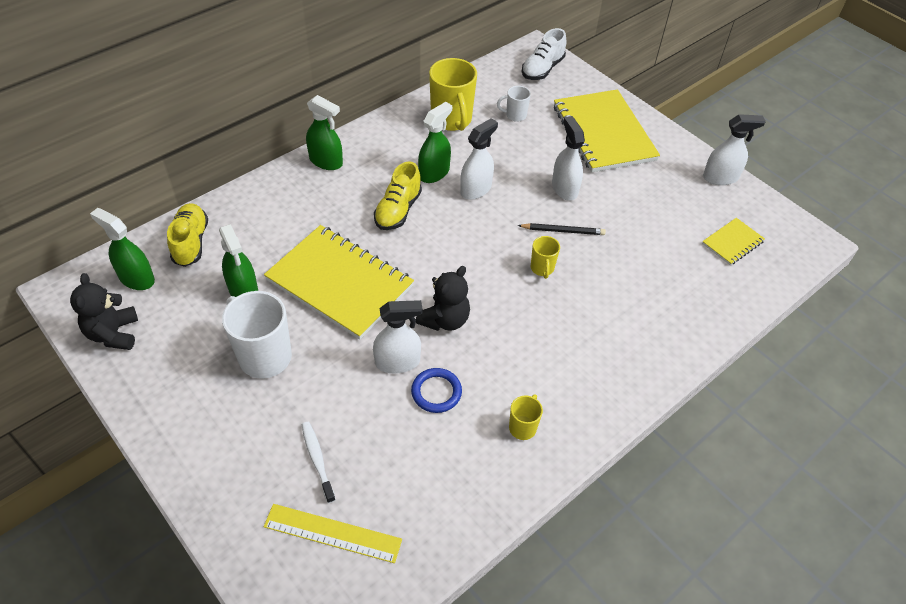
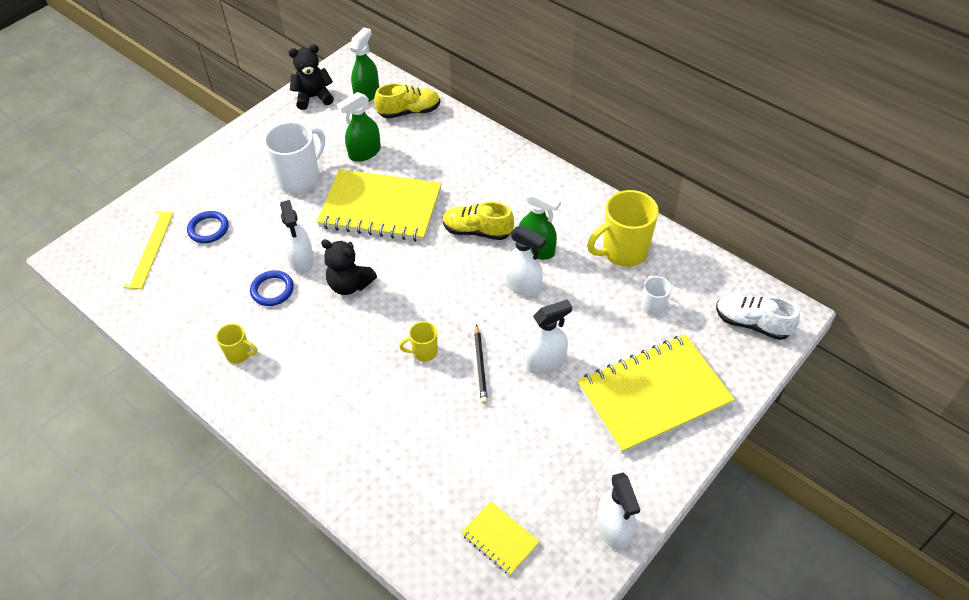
camera: 85 degrees right, 0 degrees up
yellow notebook [264,225,414,340] -> yellow notebook turned 75 degrees clockwise [317,169,442,242]
white toothbrush [302,422,336,503] -> blue ring [187,211,229,243]
green spray bottle [306,95,343,170] -> none

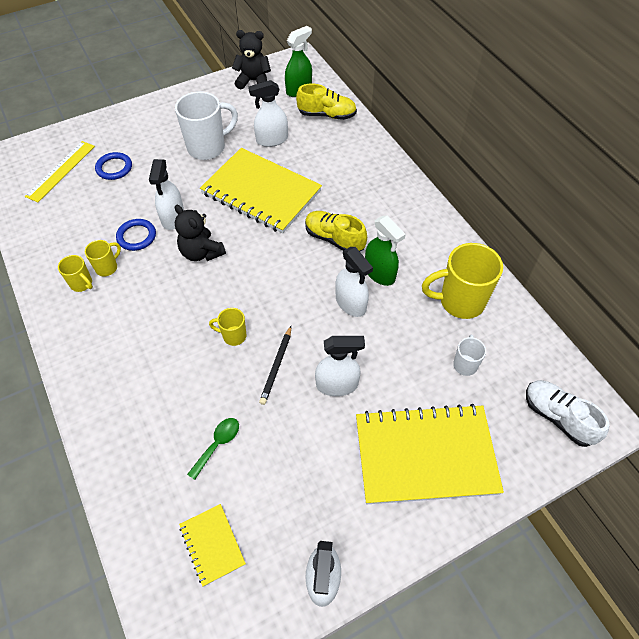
camera: 20 degrees right, 5 degrees up
green spray bottle [337,92,381,162] -> white spray bottle [248,80,288,147]
none -> yellow mug [85,240,121,276]
none -> green spoon [187,418,239,480]

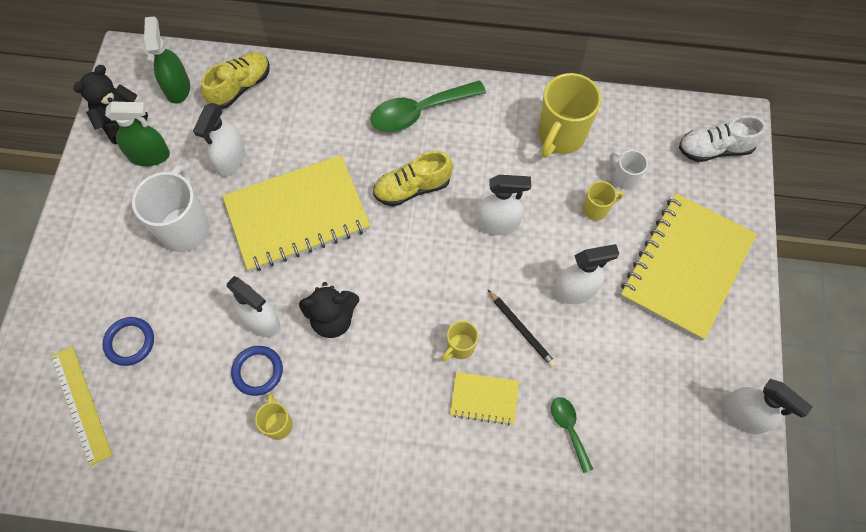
camera: 55 degrees left, 10 degrees up
yellow mug [58,255,93,292] -> yellow mug moved to [583,181,623,221]
yellow notebook [179,504,246,586] -> yellow notebook moved to [450,372,519,425]
white spray bottle [315,336,365,396] -> white spray bottle turned 45 degrees clockwise [554,244,619,304]
green spray bottle [365,215,406,286] -> green spray bottle moved to [105,101,170,166]
none -> green spoon [370,80,486,132]

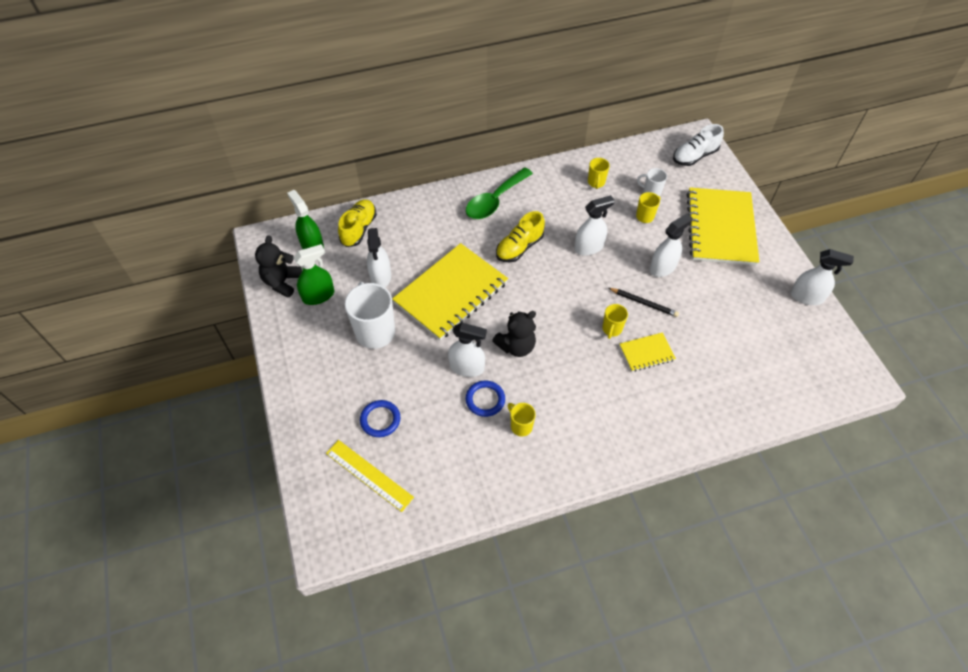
camera: 25 degrees left, 10 degrees down
yellow mug [538,73,602,158] -> yellow mug [588,158,610,189], size x0.51
green spoon [551,397,593,473] -> none

